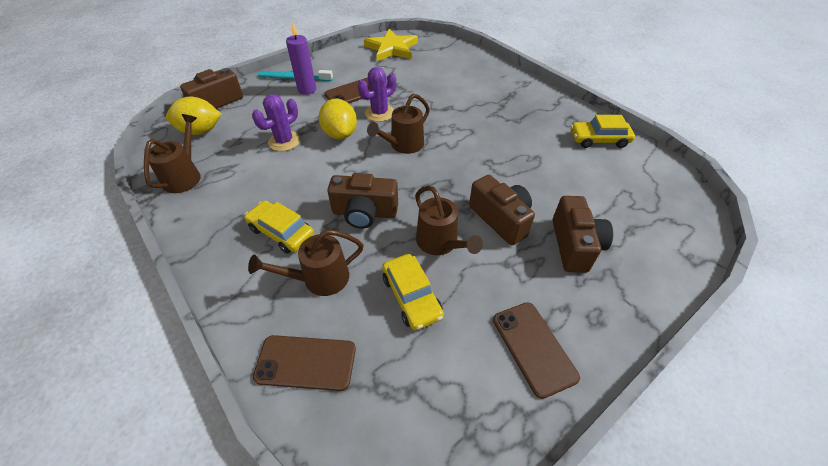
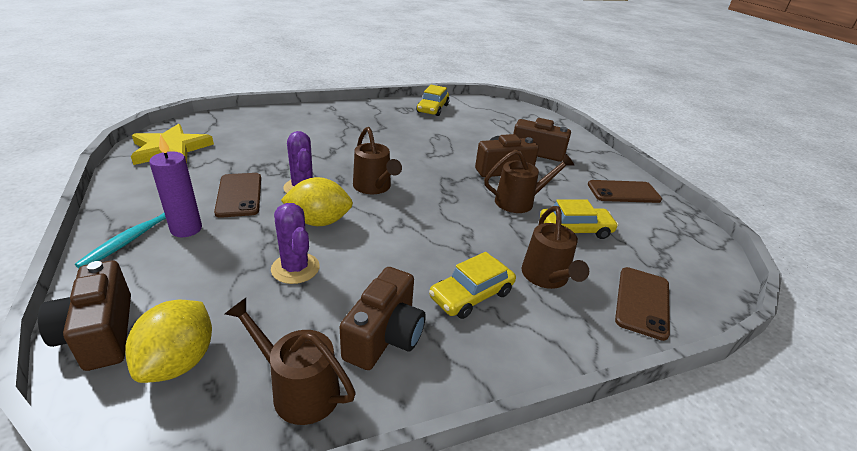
camera: 75 degrees left, 15 degrees down
brown camera [327,173,398,229] -> brown camera moved to [340,267,426,370]

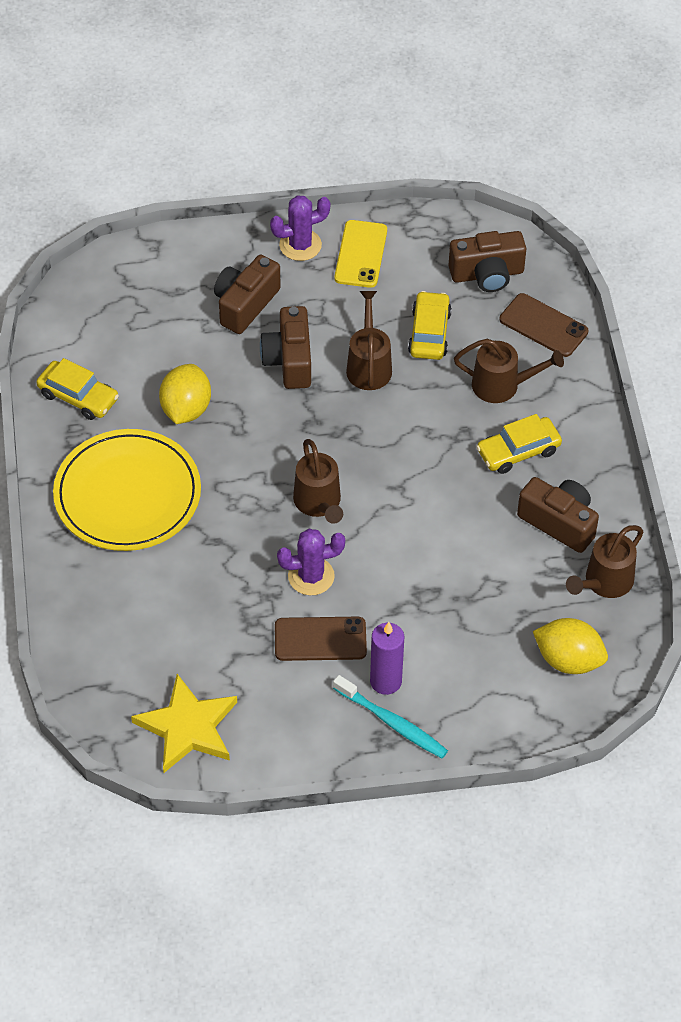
camera: 75 degrees left, 20 degrees up
brown camera [38,261,131,371] -> brown camera moved to [449,231,526,292]
purple cactus [271,203,320,284] -> purple cactus moved to [270,195,330,261]
yellow lemon [281,177,353,226] -> yellow lemon moved to [159,364,211,424]
brown watering can [353,127,402,194] -> brown watering can turned 90 degrees clockwise [293,439,343,524]
yellow car [429,252,516,319] -> yellow car turned 90 degrees clockwise [476,414,562,474]
brown phone [588,180,662,203] -> yellow phone [334,220,387,288]
none -> yellow plate [53,429,201,551]

